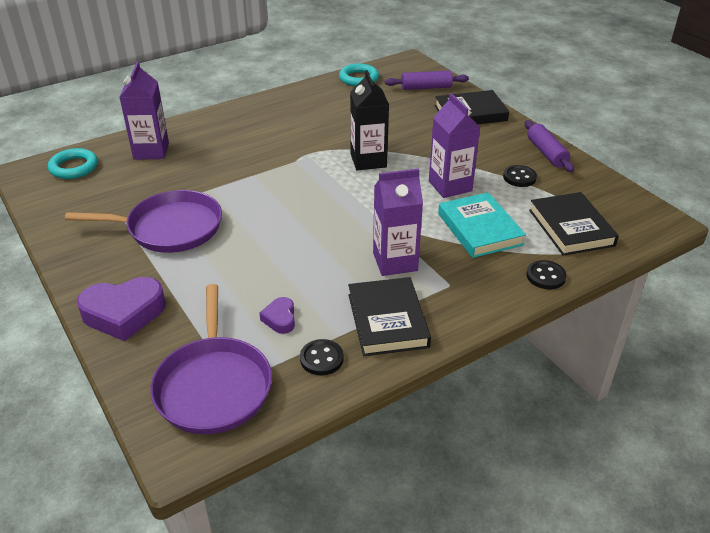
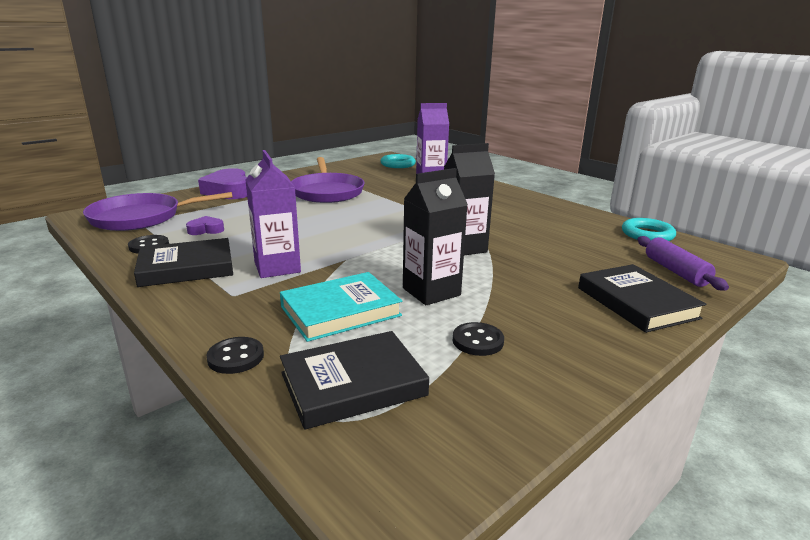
camera: 80 degrees right, 15 degrees down
purple carton [429,93,480,198] -> black carton [403,168,468,305]
purple rolling pin [525,120,574,172] -> none

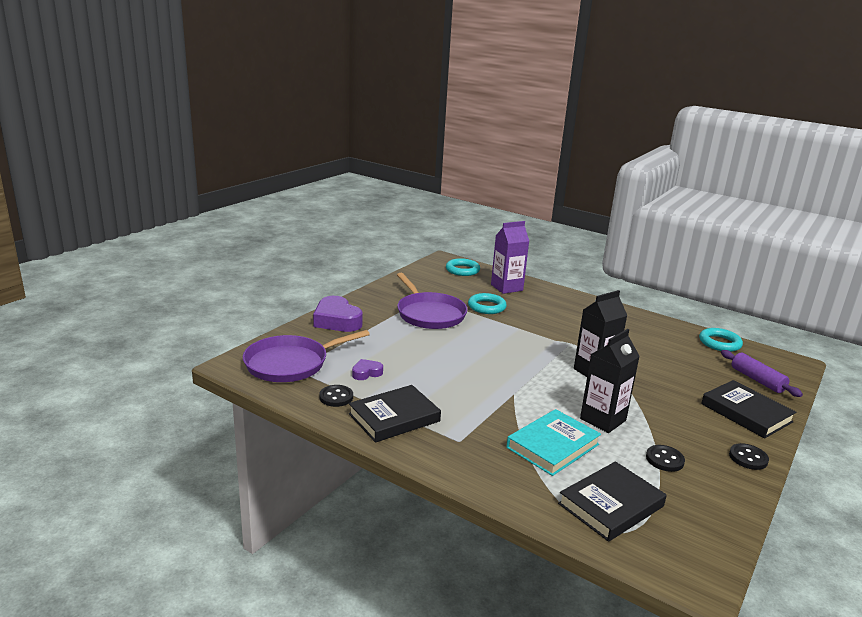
camera: 15 degrees left, 0 degrees up
black button [206,337,264,374] -> black button moved to [729,443,769,470]
purple carton [245,150,301,278] -> none
none -> turquoise ring [468,293,507,314]

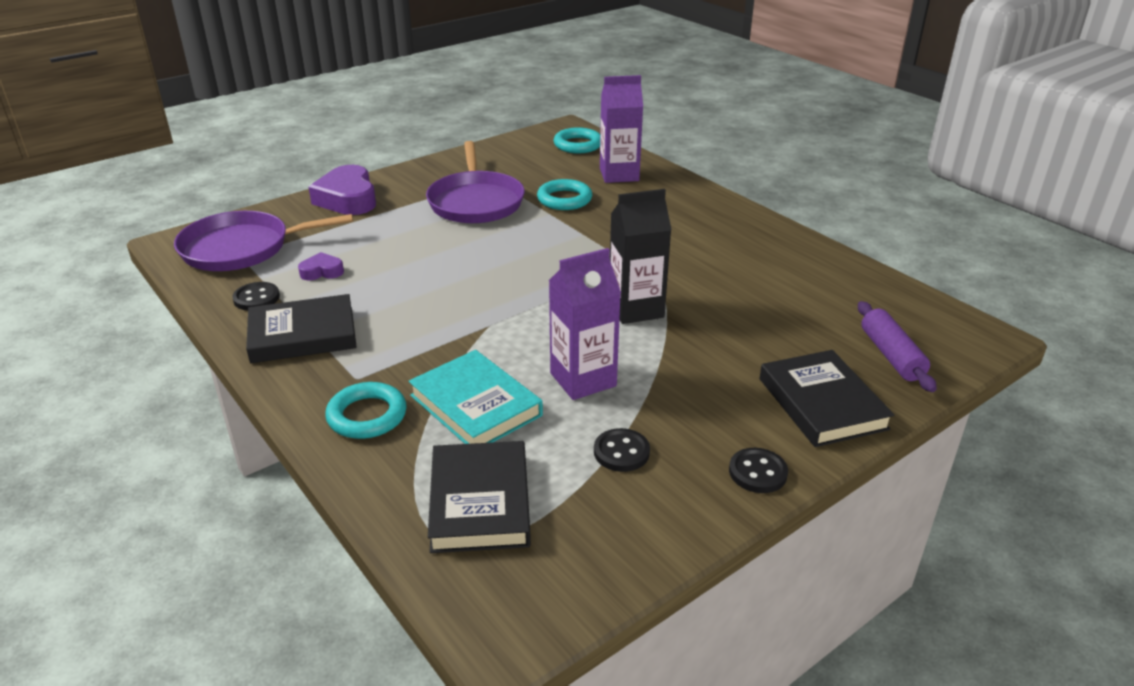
camera: 20 degrees right, 10 degrees up
turquoise book [506,409,601,476] -> turquoise book turned 75 degrees clockwise [409,350,543,444]
black book [558,461,667,542] -> black book turned 75 degrees counterclockwise [428,441,531,553]
black carton [580,329,640,433] -> purple carton [549,248,621,400]
turquoise ring [699,328,743,352] -> turquoise ring moved to [325,382,407,439]

